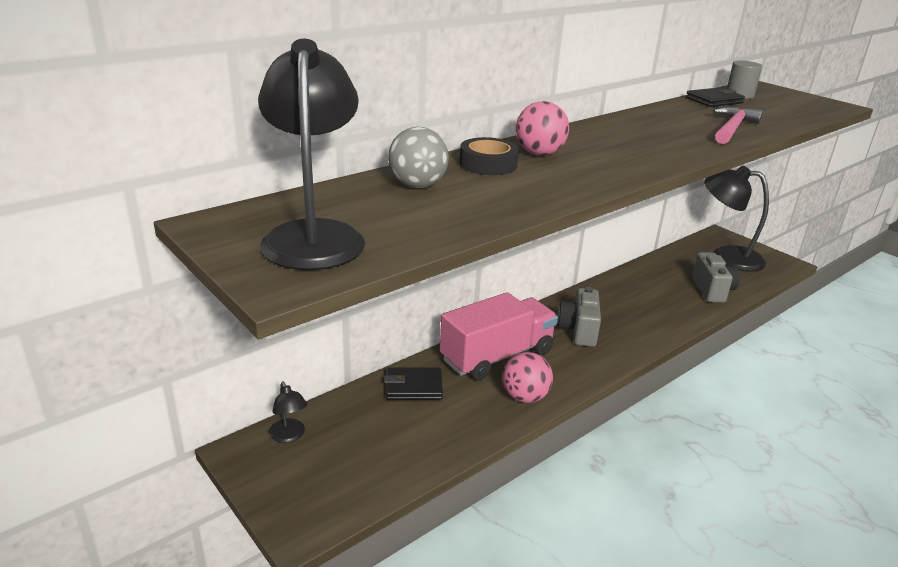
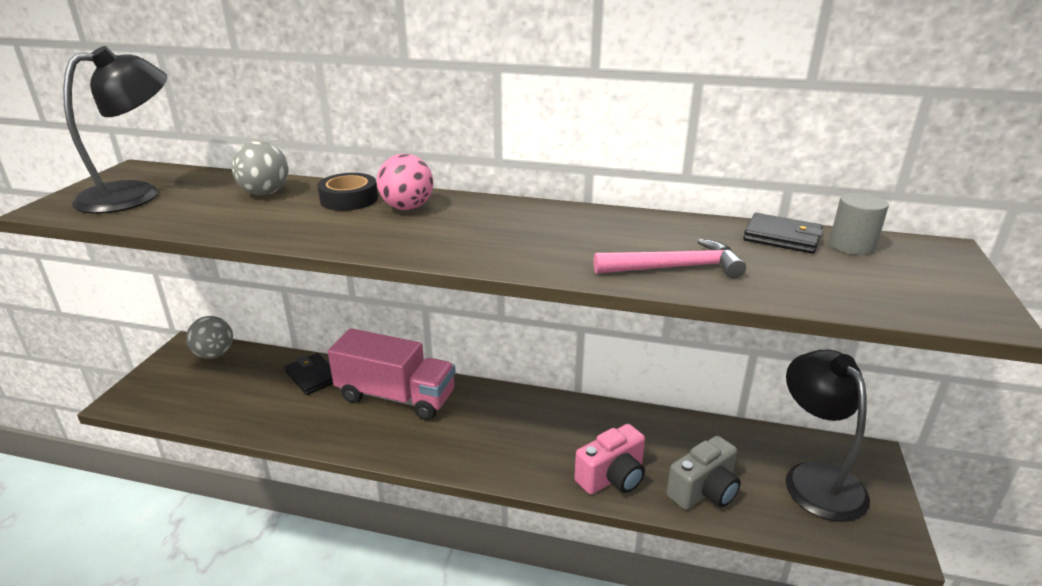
camera: 55 degrees right, 0 degrees up
black lamp [269,382,307,443] -> grey ball [186,316,233,359]
pink ball [502,352,553,403] -> none
grey camera [557,287,601,347] -> none
none -> pink camera [574,424,645,494]

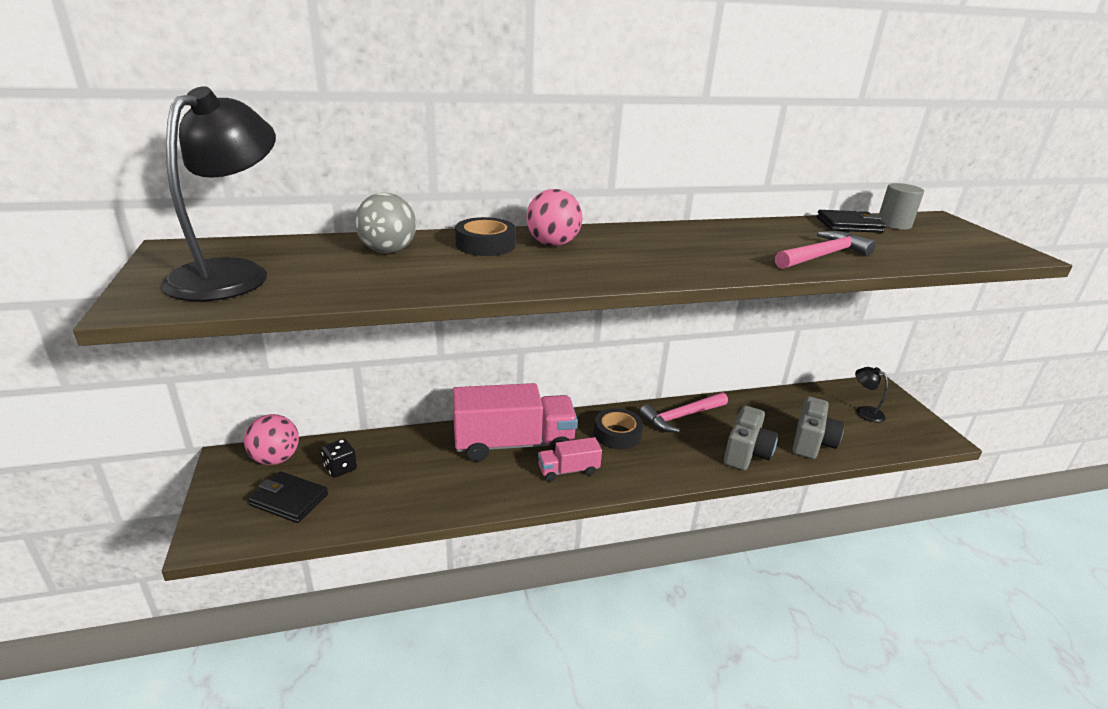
camera: 30 degrees left, 0 degrees up
grey ball [186,316,233,359] -> pink ball [244,414,299,465]
black wallet [285,353,333,395] -> black wallet moved to [248,471,328,523]
pink camera [574,424,645,494] -> grey camera [724,406,778,471]
black lamp [786,350,870,522] -> black lamp [855,367,888,422], size x0.45
none -> black dice [321,439,357,478]
none -> pink truck [538,437,602,482]
none -> black tape [594,408,643,449]
none -> pink hammer [640,392,728,433]

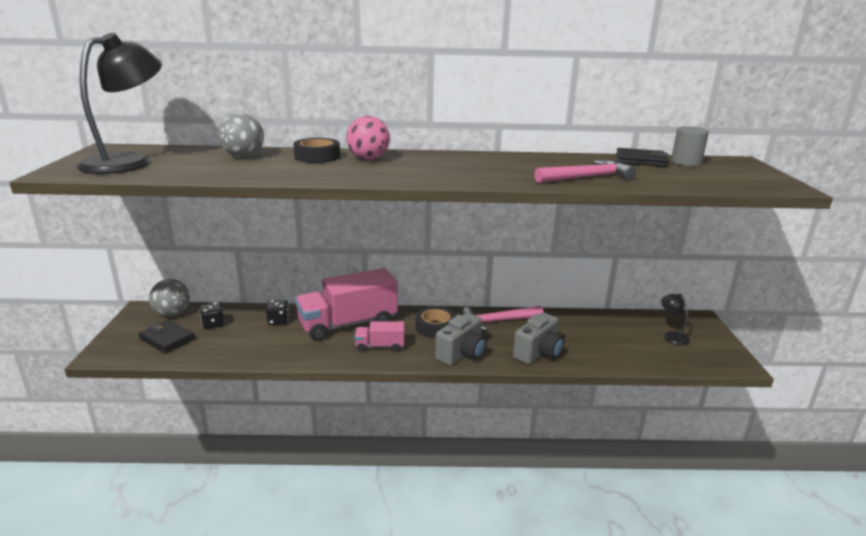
camera: 15 degrees right, 5 degrees down
pink ball [244,414,299,465] -> grey ball [149,279,190,316]
pink truck [453,383,578,462] -> pink truck turned 150 degrees clockwise [295,268,398,341]
grey camera [793,396,844,459] -> grey camera moved to [435,313,487,366]
none -> black dice [266,300,289,325]

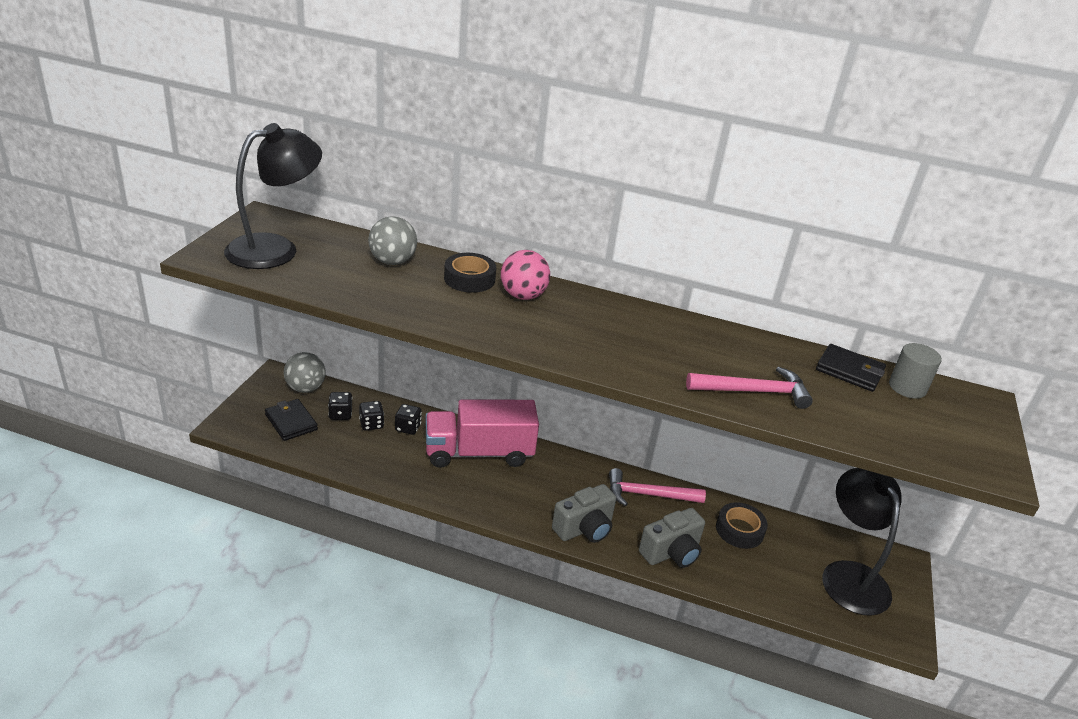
camera: 15 degrees right, 10 degrees up
pink truck [355,321,405,352] -> none
black tape [416,307,456,338] -> black tape moved to [716,502,768,549]
black lamp [661,294,690,345] -> black lamp [822,468,902,616], size x2.22
none -> black dice [359,401,384,431]

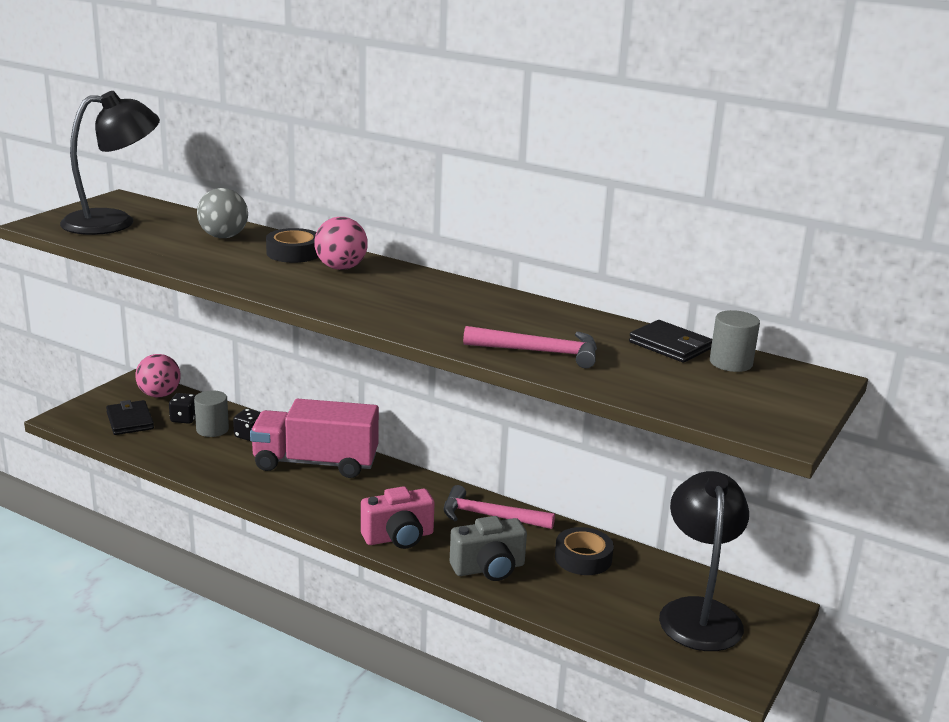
camera: 15 degrees right, 10 degrees down
grey ball [284,352,326,393] -> pink ball [135,354,181,398]
black dice [359,401,384,431] -> grey cylinder [194,390,229,437]
grey camera [552,484,616,543] -> pink camera [361,486,435,549]

